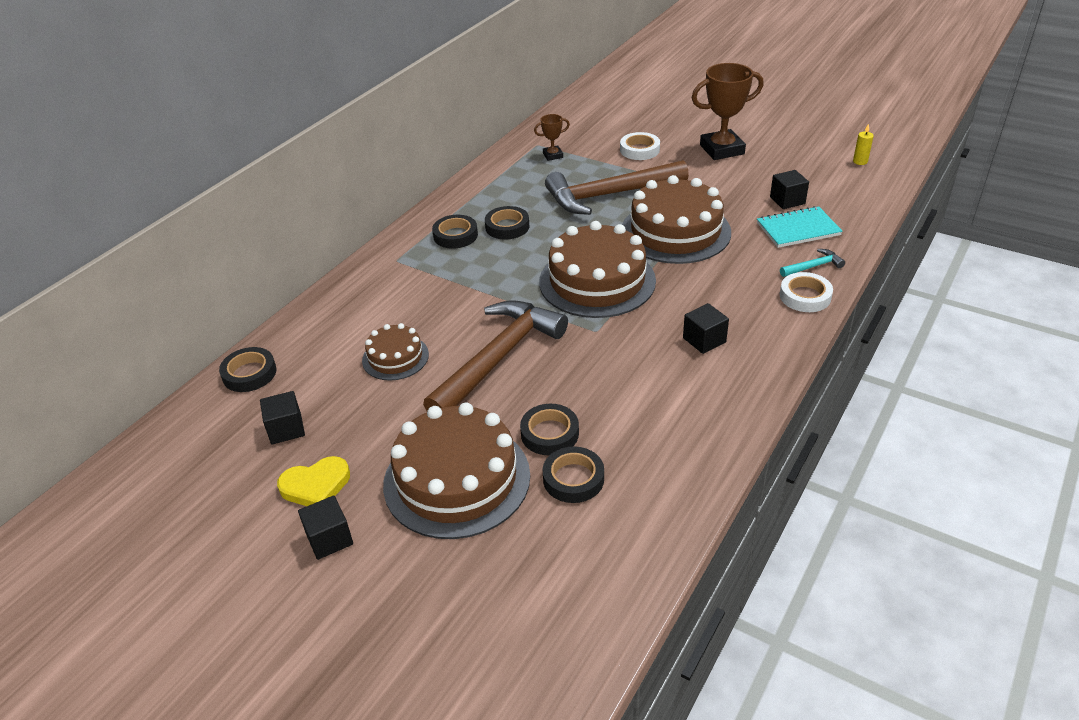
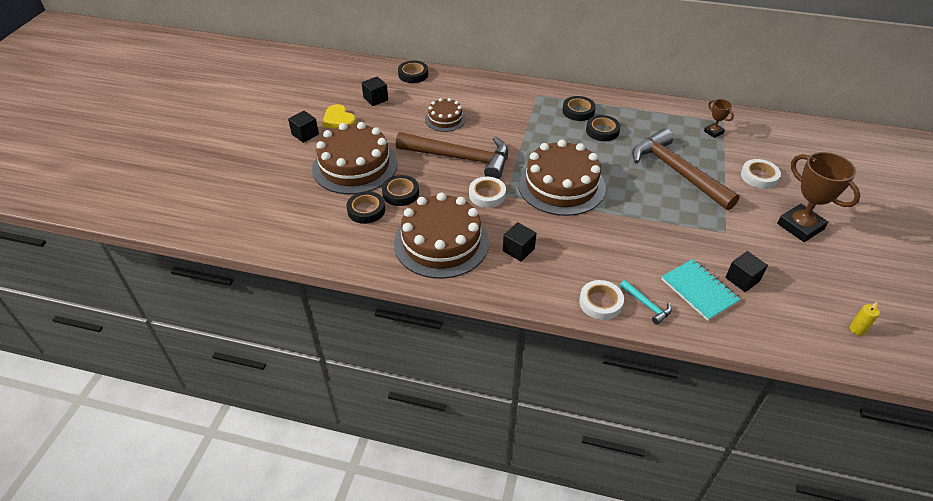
camera: 70 degrees right, 5 degrees up
brown cake [622,175,731,264] -> brown cake moved to [394,192,489,279]
none -> white tape [469,177,506,208]

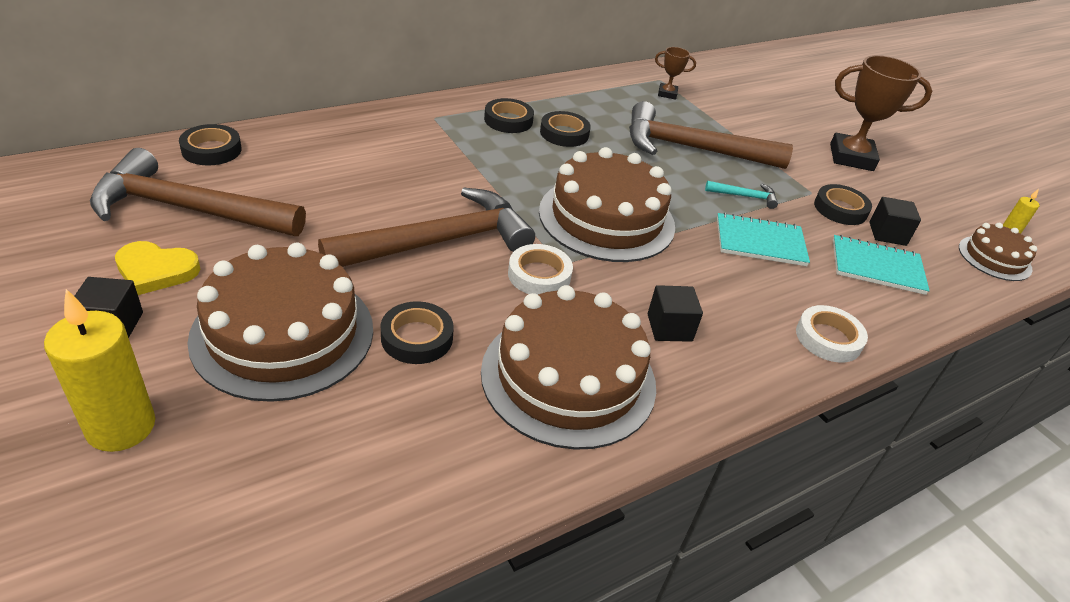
camera: 50 degrees left, 5 degrees down
black tape [347,191,385,224] -> black tape moved to [814,184,872,225]
black cube [362,76,388,106] -> brown hammer [90,148,306,236]
brown cake [425,98,466,132] -> brown cake moved to [959,223,1037,281]
turquoise hammer [620,280,672,325] -> turquoise hammer moved to [705,181,778,209]
white tape [741,159,781,189] -> none
none -> yellow candle [44,289,155,452]
none -> turquoise notebook [717,213,810,266]

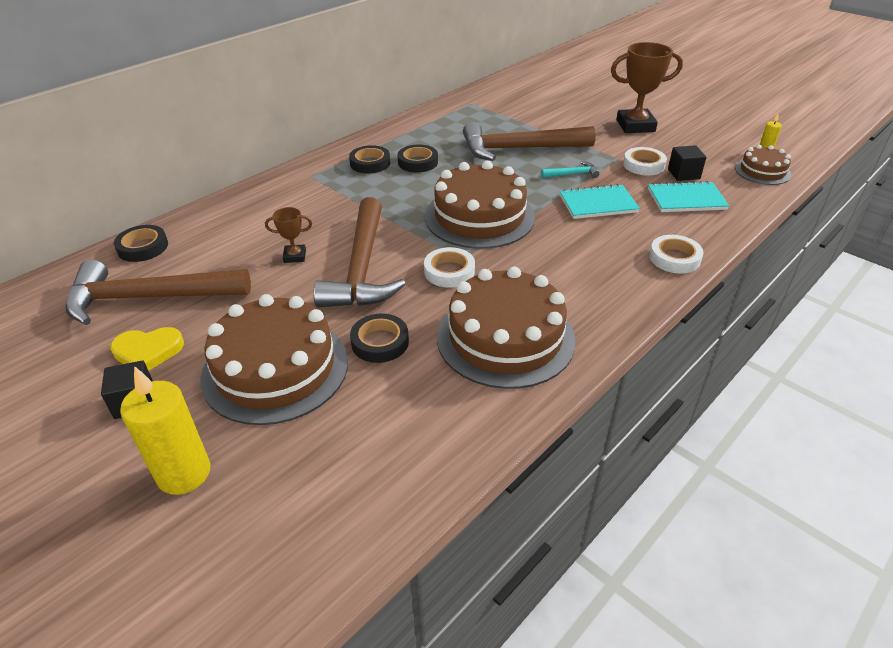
camera: 10 degrees left, 0 degrees up
brown hammer [318,188,535,267] -> brown hammer turned 135 degrees clockwise [314,197,405,308]
black cube [648,285,703,342] -> none
brown trophy [655,47,696,100] -> brown trophy moved to [265,207,312,263]
black tape [814,184,872,225] -> white tape [623,147,667,176]

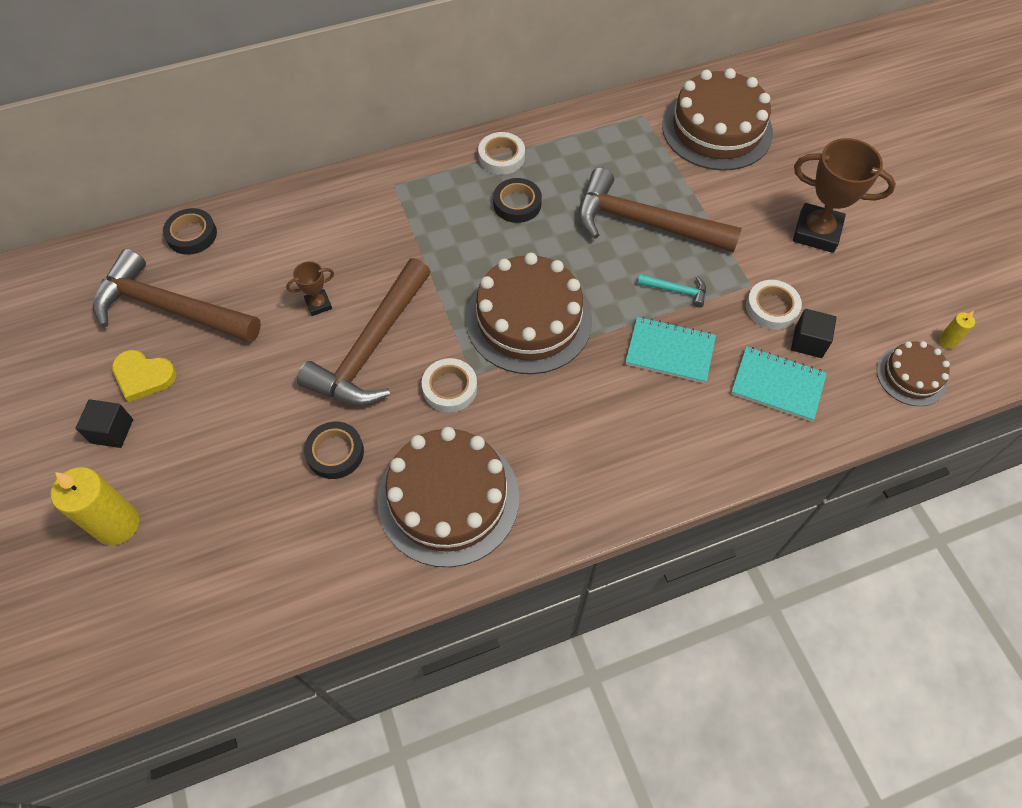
camera: 25 degrees right, 20 degrees up
brown cake [200,294,348,425] -> brown cake moved to [662,68,773,171]
brown trophy [265,207,312,263] -> brown trophy turned 45 degrees counterclockwise [286,261,334,316]
black tape [349,145,390,173] -> none
white tape [649,235,704,274] -> white tape moved to [478,132,525,175]

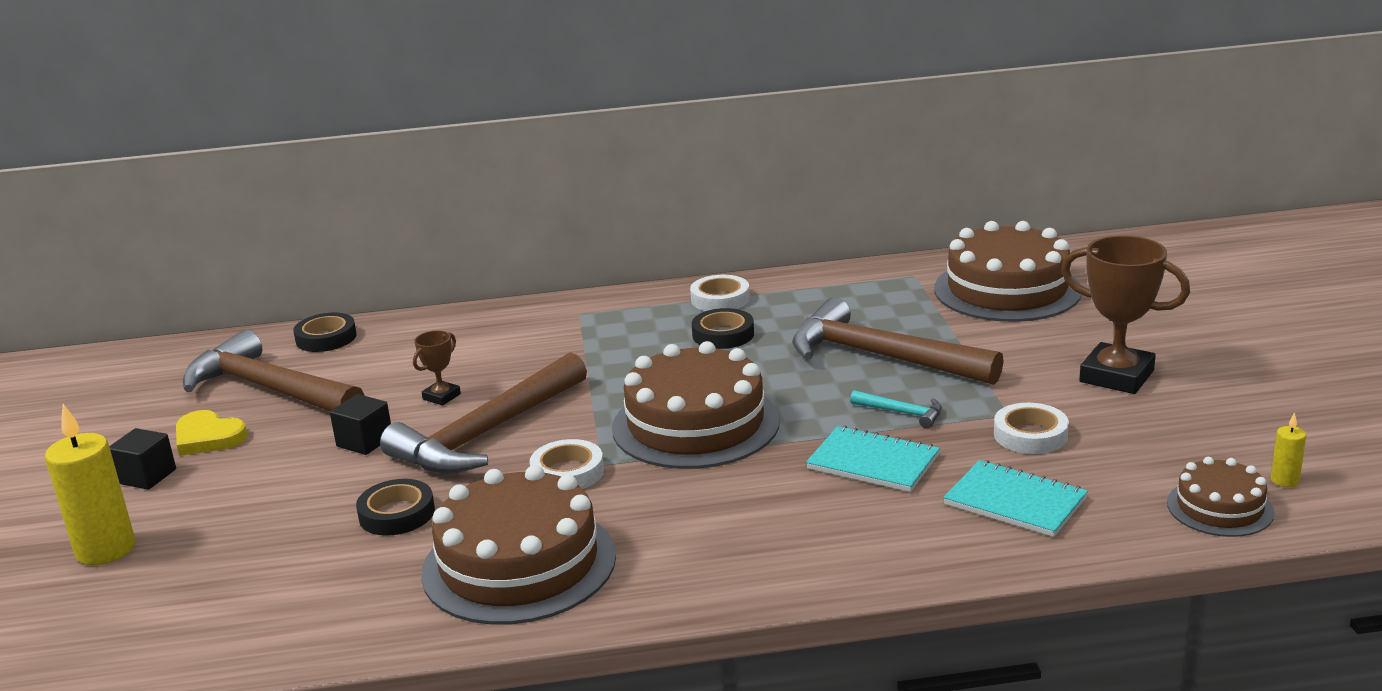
camera: 15 degrees right, 35 degrees down
brown trophy [286,261,334,316] -> brown trophy turned 45 degrees counterclockwise [413,330,461,406]
black cube [791,309,837,358] -> black cube moved to [330,394,391,455]

